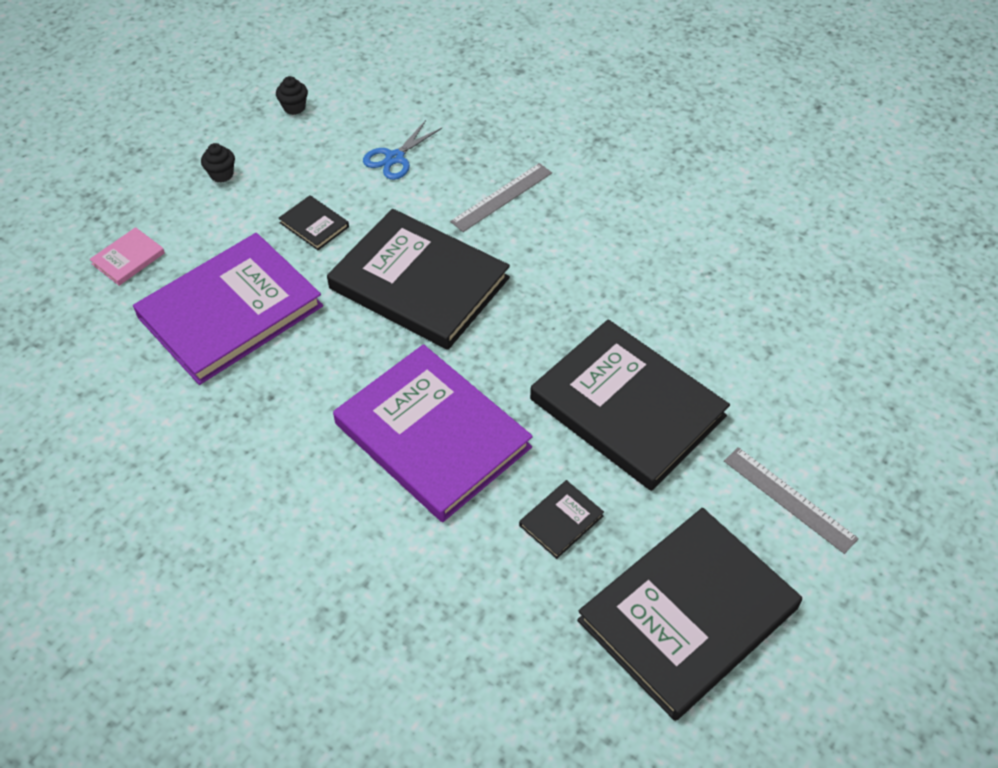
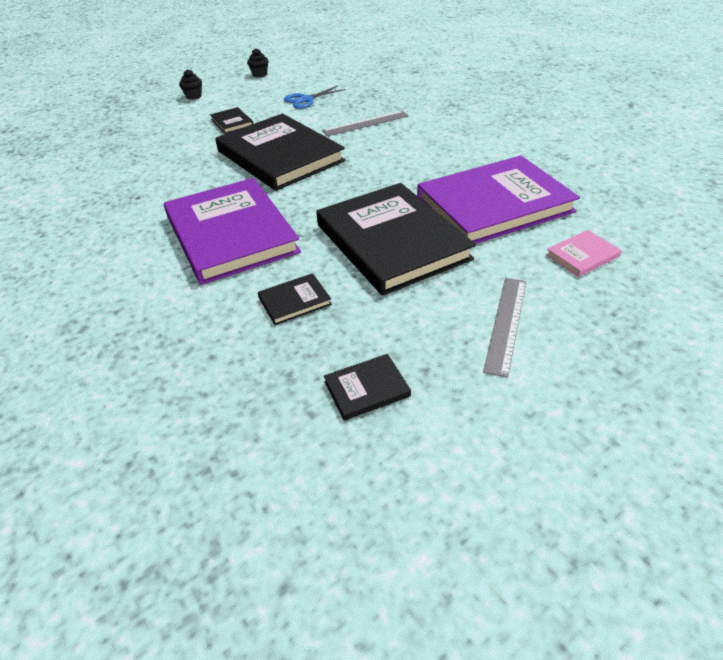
camera: 20 degrees right, 10 degrees down
pink book [90,227,165,286] -> pink book moved to [546,230,622,277]
purple book [133,233,323,385] -> purple book moved to [417,156,580,244]
black book [577,508,802,721] -> black book [324,354,411,421], size x0.41
grey ruler [724,447,859,554] -> grey ruler turned 45 degrees clockwise [483,278,526,378]

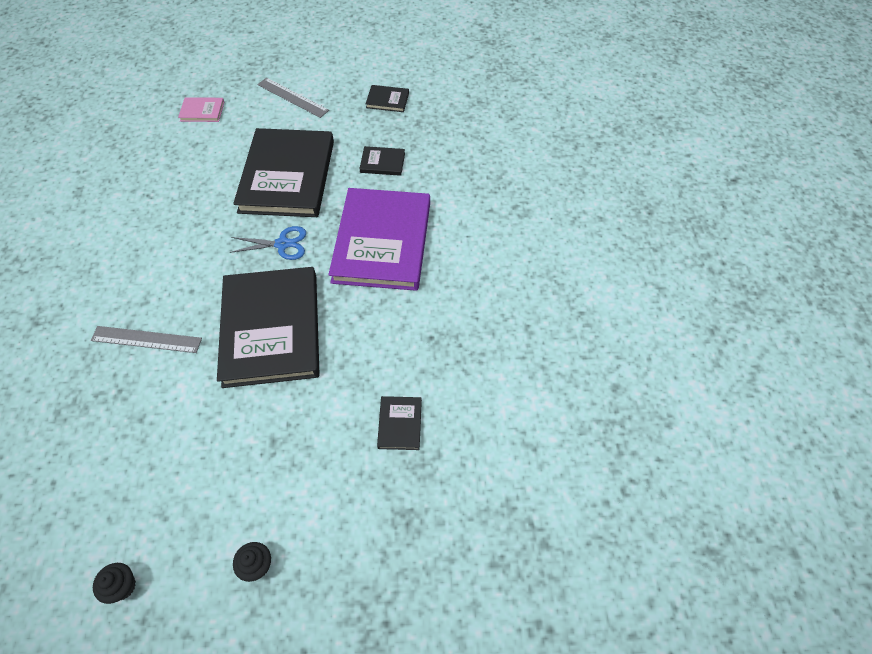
camera: 150 degrees left, 15 degrees up
black book [210,107,253,134] -> black book moved to [377,396,422,450]
blue scissors [284,86,346,109] -> blue scissors moved to [229,226,306,260]
purple book [417,156,580,244] -> none
grey ruler [483,278,526,378] -> grey ruler turned 75 degrees clockwise [257,78,329,118]

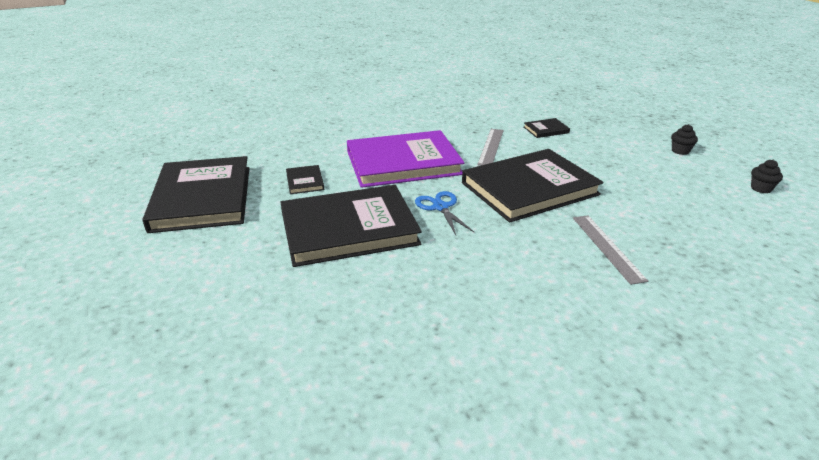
camera: 110 degrees left, 25 degrees down
pink book [178,97,224,122] -> none
grey ruler [257,78,329,118] -> grey ruler moved to [477,129,504,166]
black book [366,85,409,112] -> black book [143,156,249,233], size x2.46

